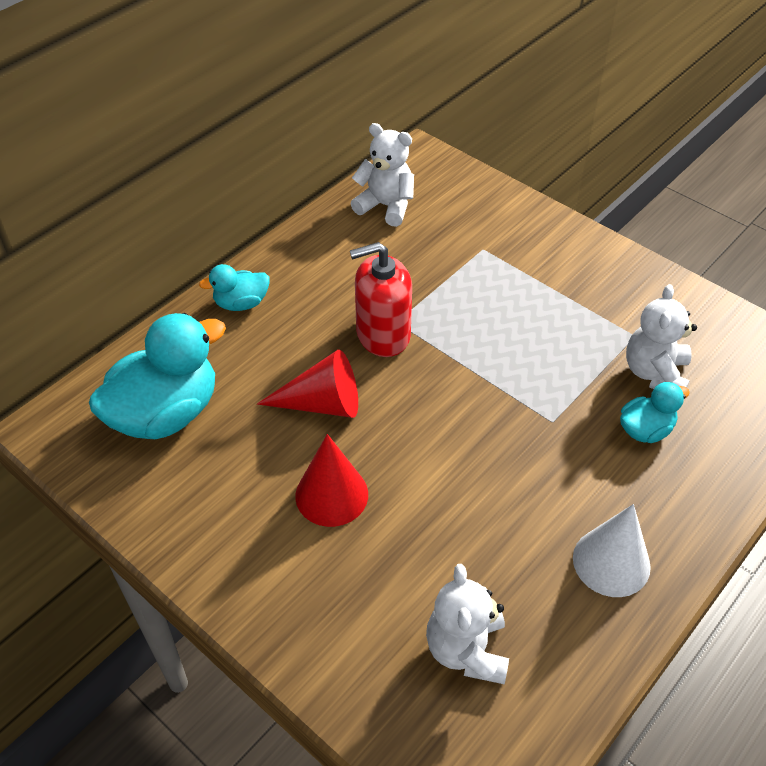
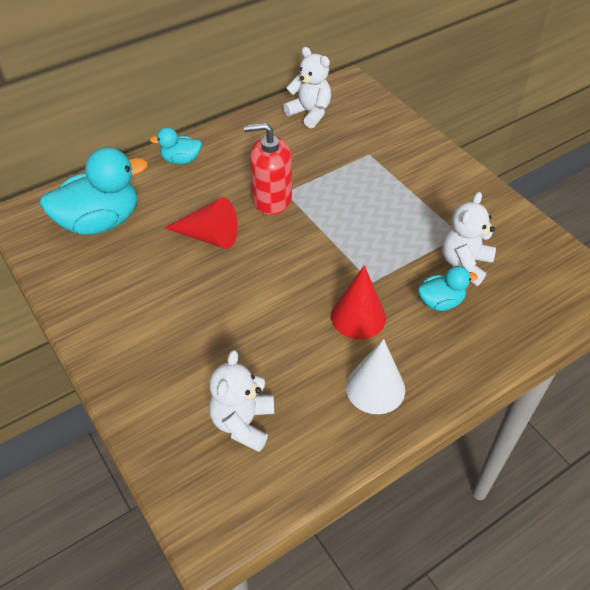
camera: 15 degrees right, 0 degrees up
red cone [295,434,368,527] -> red cone moved to [331,265,386,339]

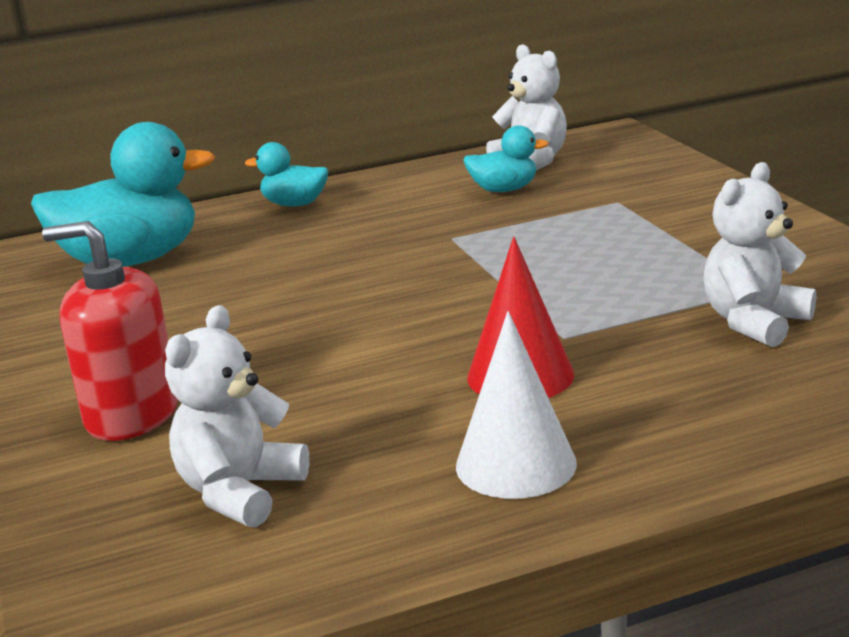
camera: 15 degrees right, 25 degrees down
red cone [165,197,238,249] -> none
red soap dispenser [244,123,292,215] -> red soap dispenser moved to [42,221,178,441]
turquoise duck [418,266,478,311] -> turquoise duck moved to [463,125,549,192]

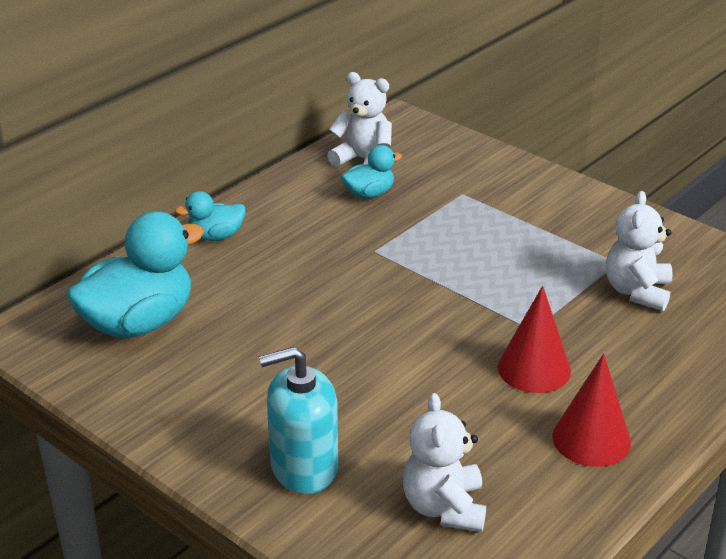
camera: 30 degrees left, 10 degrees up
red soap dispenser [42,221,178,441] -> turquoise soap dispenser [259,347,338,494]
white cone [456,311,577,499] -> red cone [552,354,631,467]

